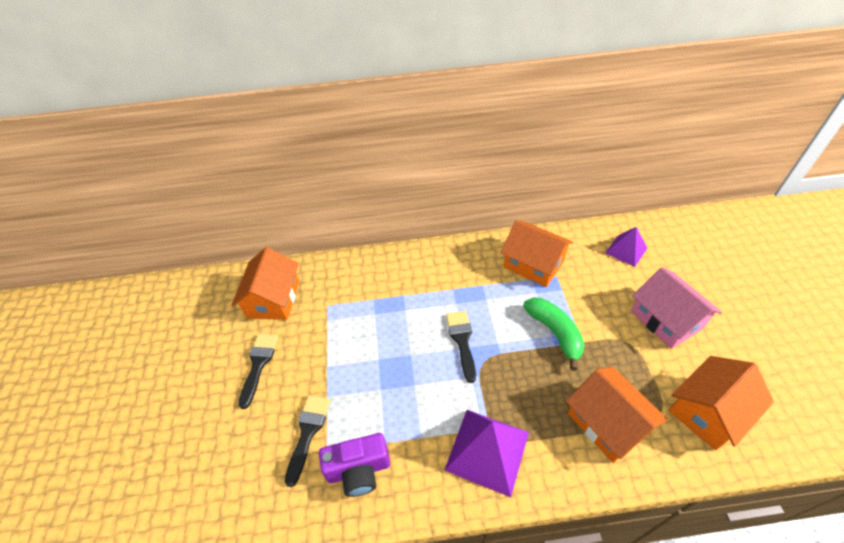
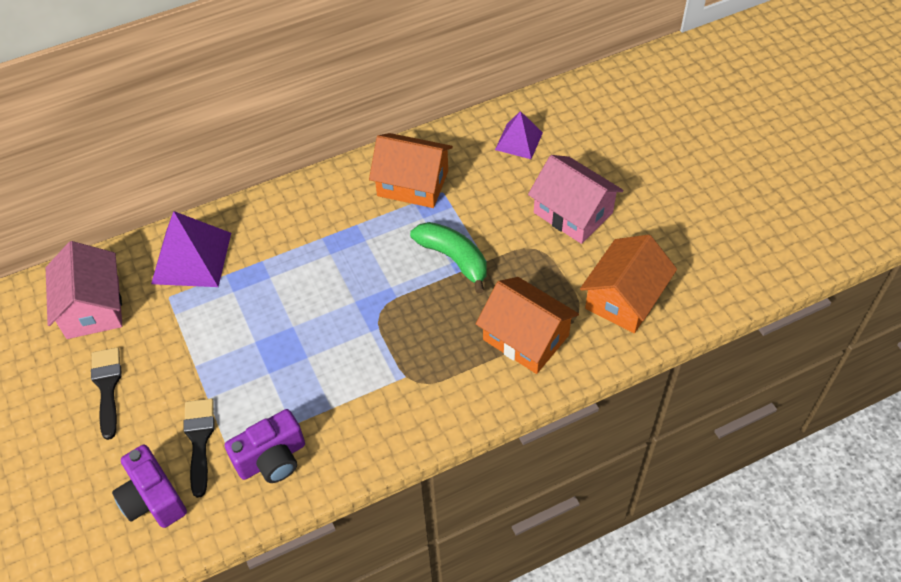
camera: 20 degrees left, 5 degrees up
orange house [232,247,299,320] -> pink house [46,241,122,339]
purple pyramid [445,410,529,497] -> purple pyramid moved to [151,211,231,287]
black brush [446,311,476,383] -> none
none -> purple camera [112,445,187,528]

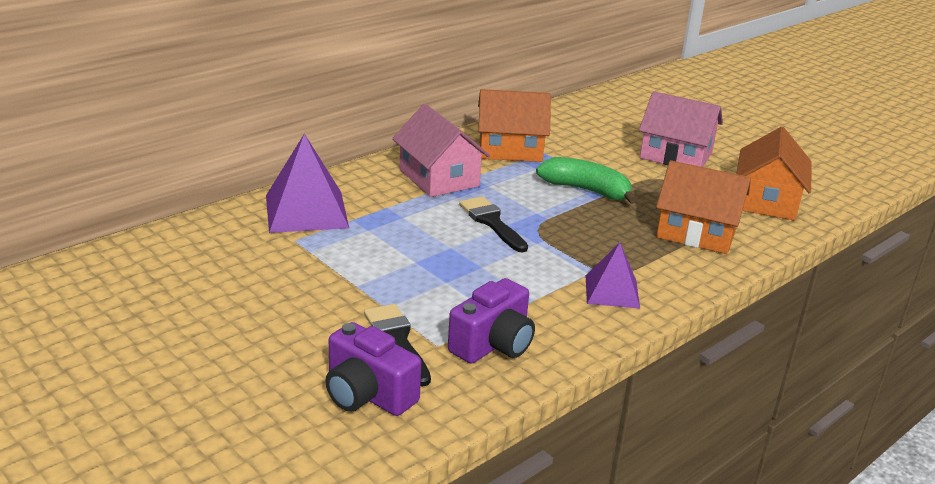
camera: 20 degrees left, 25 degrees down
pink house [46,241,122,339] -> pink house moved to [392,104,490,197]
black brush [91,347,122,440] -> black brush moved to [459,196,528,253]
purple pyramid [495,111,543,159] -> purple pyramid moved to [586,243,640,309]

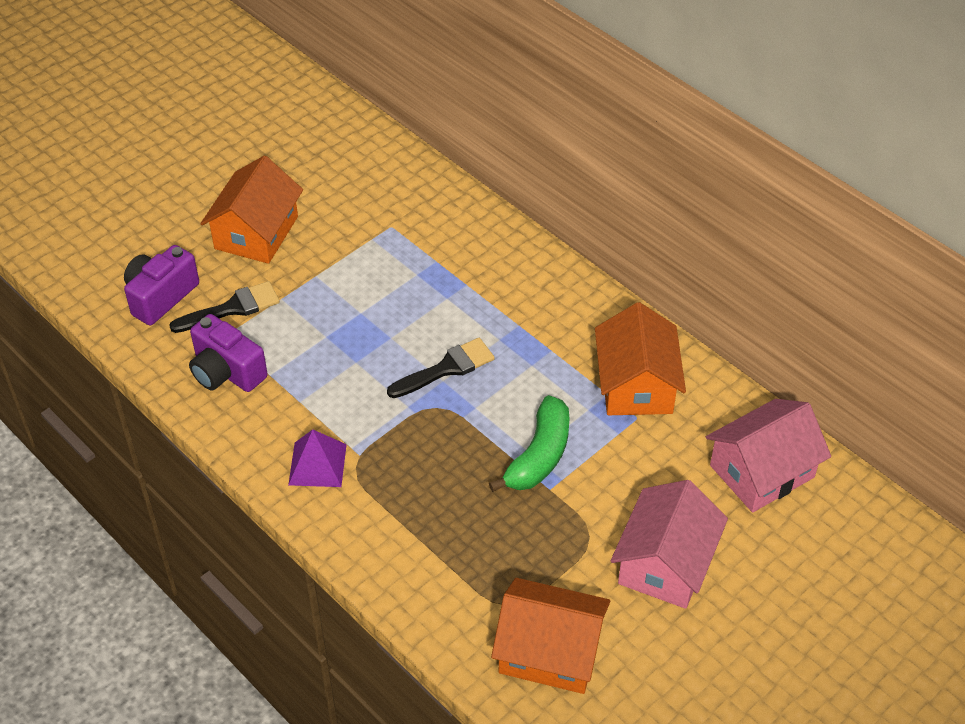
camera: 90 degrees right, 20 degrees up
purple pyramid [266,134,349,233] -> none
pink house [392,104,490,197] -> pink house moved to [706,399,831,512]
orange house [656,160,751,254] -> orange house moved to [200,156,303,264]

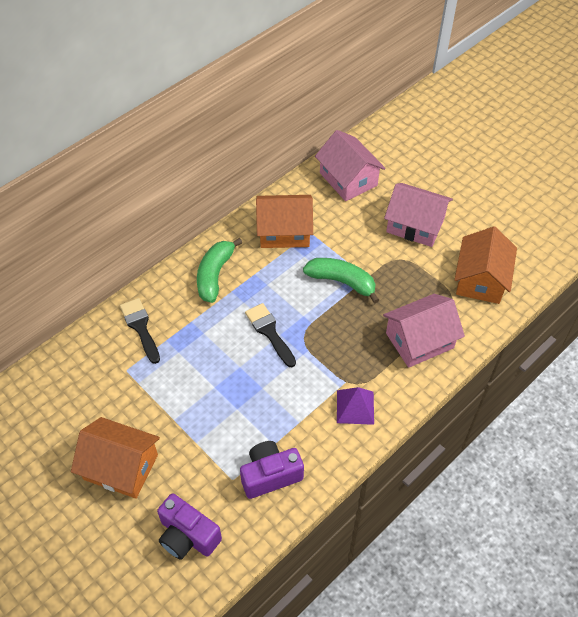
camera: 90 degrees left, 5 degrees up
black brush [169,281,280,333] -> black brush moved to [120,298,160,364]
purple camera [189,314,268,392] -> purple camera turned 150 degrees counterclockwise [240,441,304,499]
none -> green banana [197,238,242,303]
none -> pink house [383,294,465,368]

